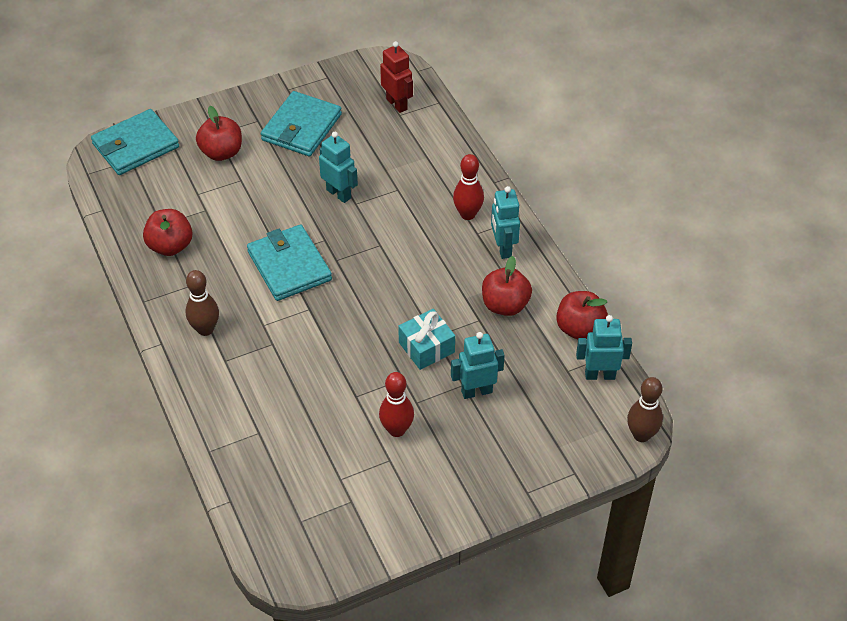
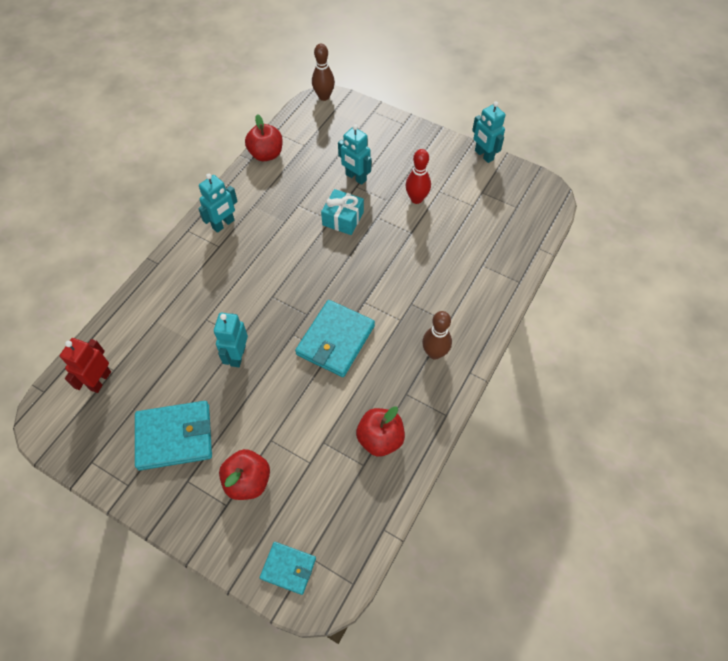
camera: 125 degrees left, 10 degrees up
turquoise wallet [91,109,179,175] -> turquoise wallet [260,542,316,595], size x0.57
red bowling pin [453,154,484,220] -> none
red apple [482,256,532,316] -> none
turquoise robot [576,315,632,380] -> turquoise robot moved to [472,101,505,163]

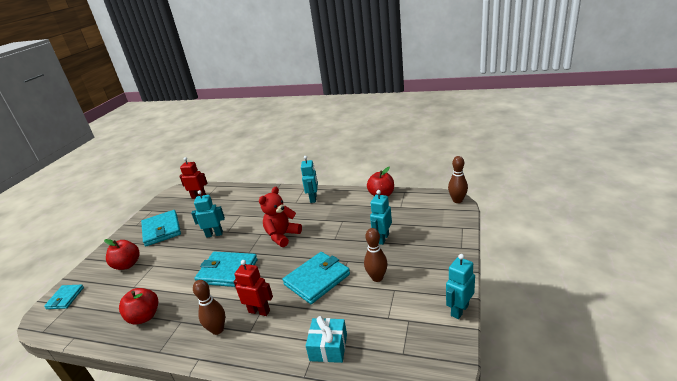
camera: 80 degrees right, 30 degrees down
turquoise robot [198,174,238,233] -> turquoise robot turned 120 degrees counterclockwise [301,156,318,203]
turquoise gift [321,189,364,235] -> turquoise gift moved to [306,316,347,363]
red bowling pin [406,149,431,204] -> brown bowling pin [364,228,388,282]
none -> red robot [234,260,273,316]
none -> red teddy bear [259,187,302,247]
none -> turquoise wallet [283,252,350,304]

